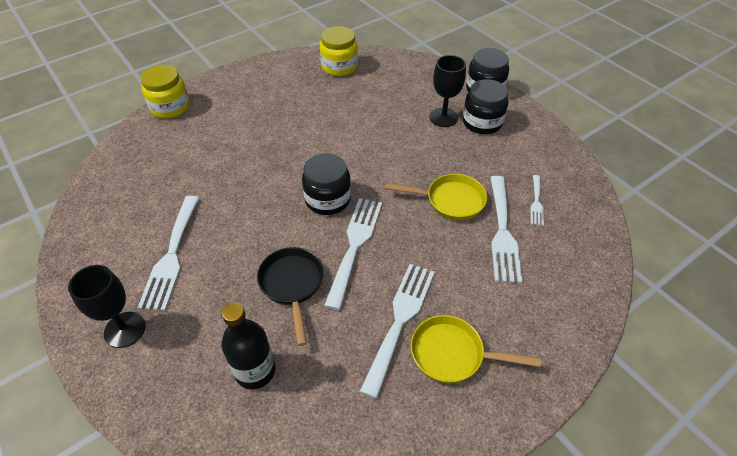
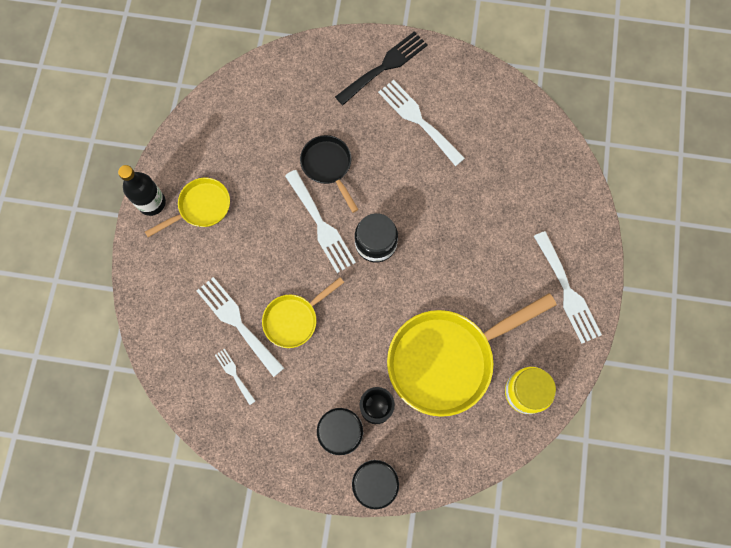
camera: 135 degrees right, 25 degrees up
black goblet [68,265,145,348] -> black fork [335,31,428,105]
yellow jar [140,65,190,118] -> none
black bottle [221,302,275,390] -> black bottle moved to [118,165,166,216]
black pan [257,247,324,346] -> black pan turned 150 degrees counterclockwise [300,135,359,213]
white fork [360,264,435,399] -> white fork moved to [534,231,602,344]
none -> yellow pan [387,293,557,417]

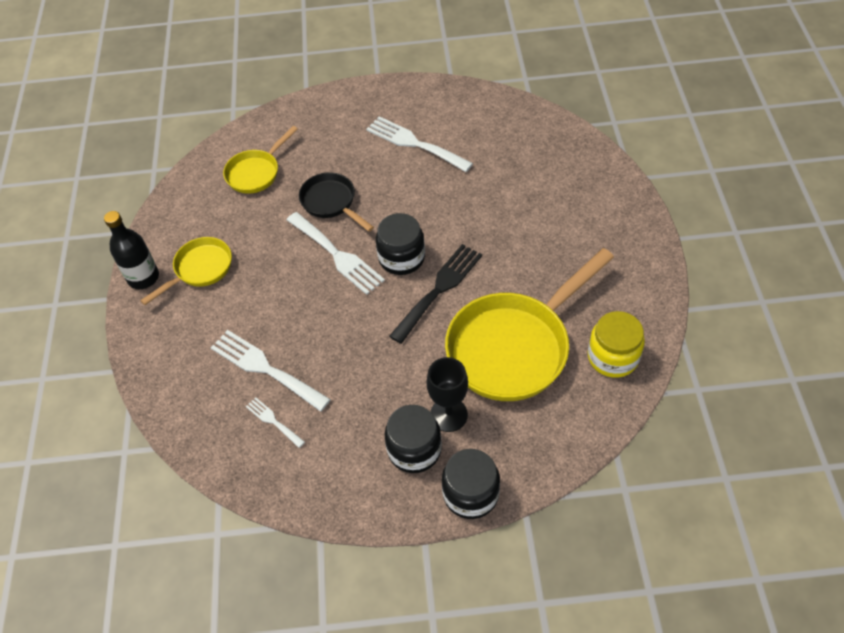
camera: 10 degrees left, 20 degrees down
yellow pan [262,277,344,348] -> yellow pan moved to [223,126,298,194]
black fork [335,31,428,105] -> black fork moved to [389,244,482,344]
white fork [534,231,602,344] -> none

